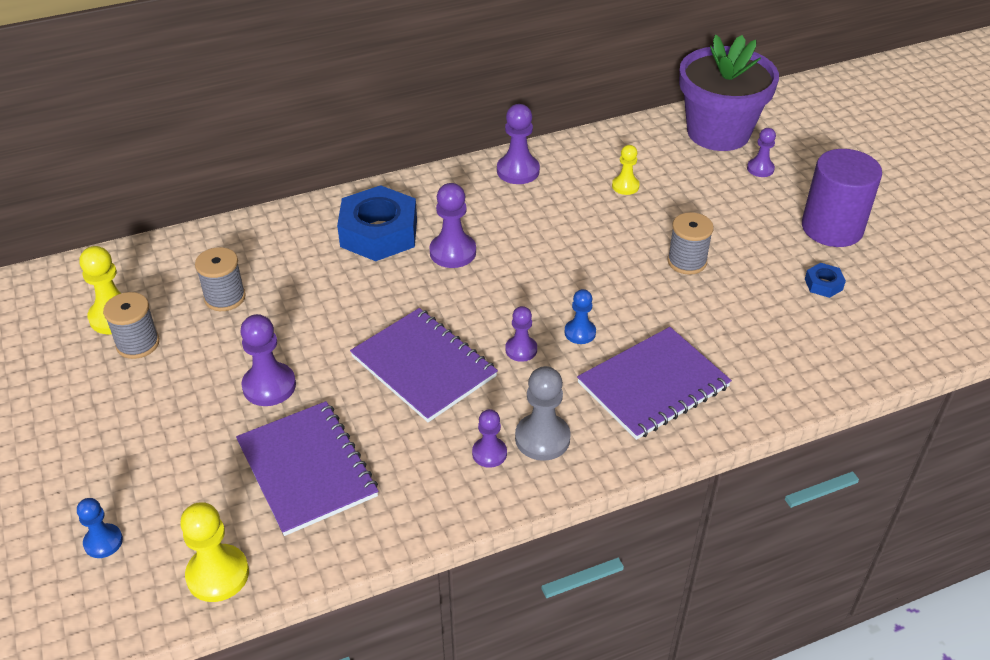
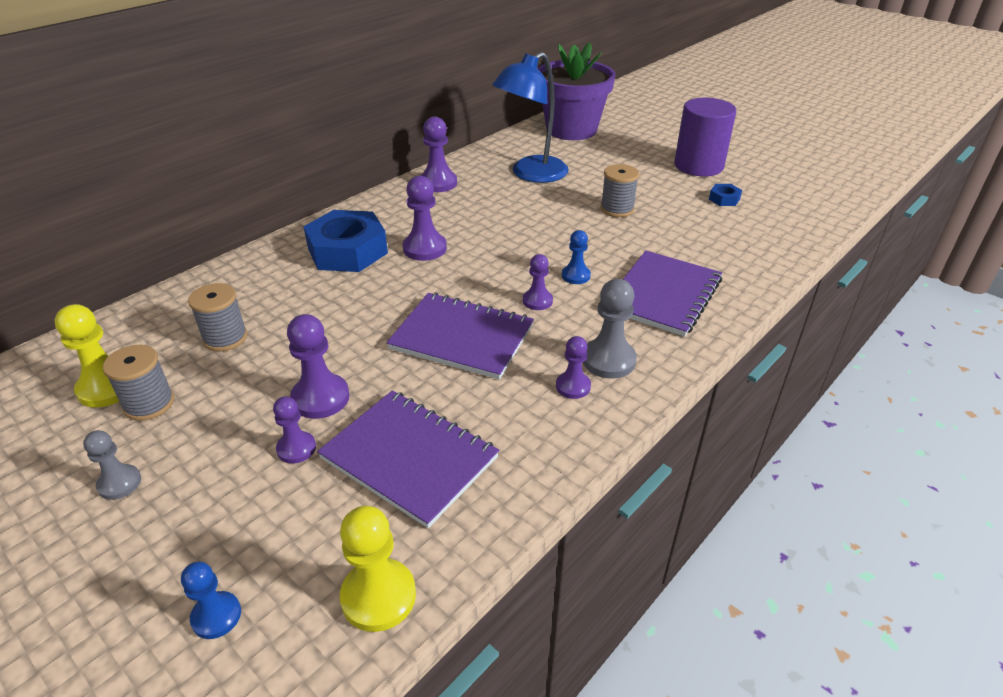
camera: 25 degrees left, 5 degrees down
yellow pawn [612,145,640,195] -> blue lamp [492,52,569,183]
purple pawn [747,128,776,177] -> purple pawn moved to [273,396,316,463]
none -> grey pawn [83,430,141,500]

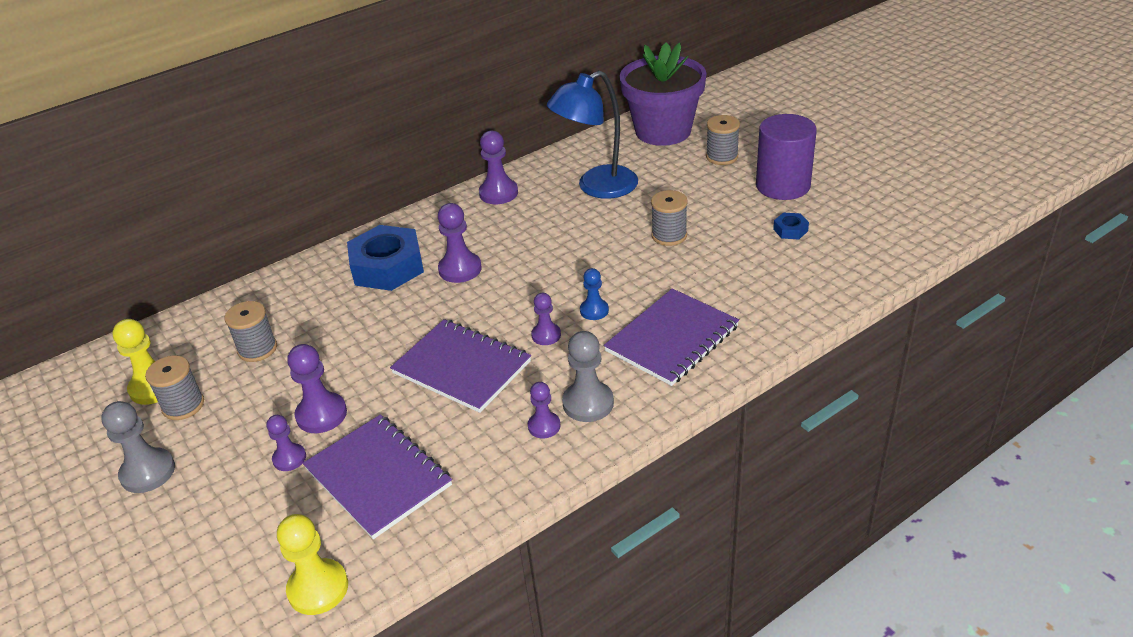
camera: 15 degrees right, 0 degrees up
grey pawn [83,430,141,500] -> grey pawn [101,401,175,493], size x1.60
blue pawn [181,562,241,639] -> none
none -> grey spool [706,115,740,165]

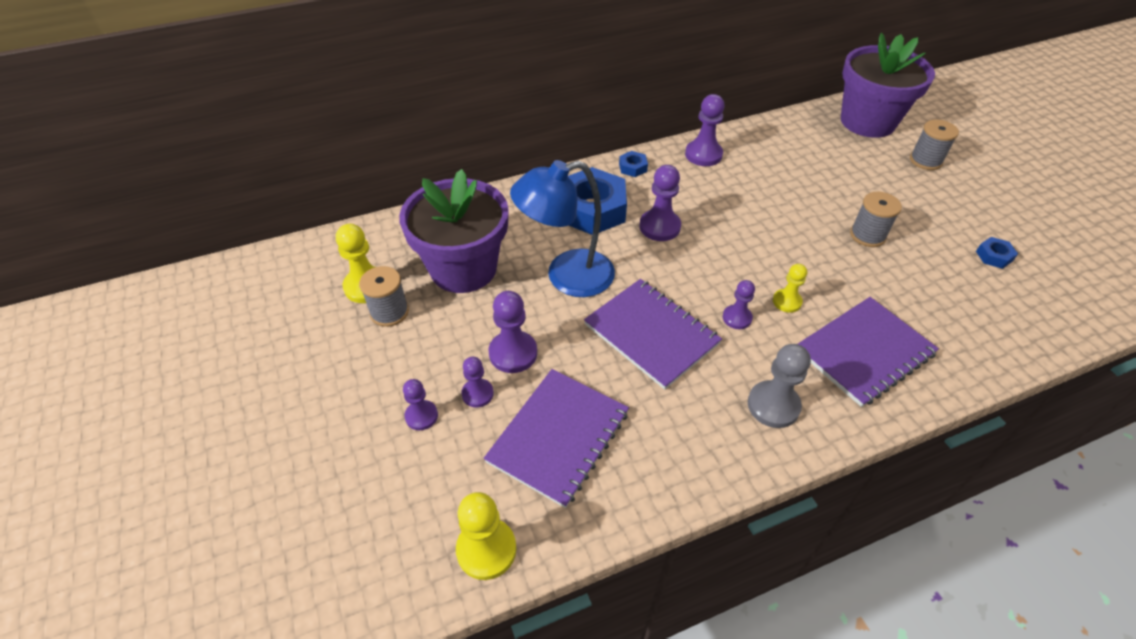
camera: 10 degrees right, 10 degrees up
grey pawn [101,401,175,493] -> none
grey spool [224,301,277,362] -> purple flower pot [399,169,509,293]
purple notebook [303,414,452,539] -> purple notebook turned 60 degrees clockwise [484,369,629,508]
purple pawn [528,382,560,438] -> purple pawn moved to [403,379,438,430]
blue lamp [547,71,638,199] -> blue lamp moved to [510,160,615,297]
blue pawn [580,268,609,320] -> yellow pawn [773,264,807,313]
purple cylinder [756,114,817,200] -> none
none -> blue nut [619,151,648,177]

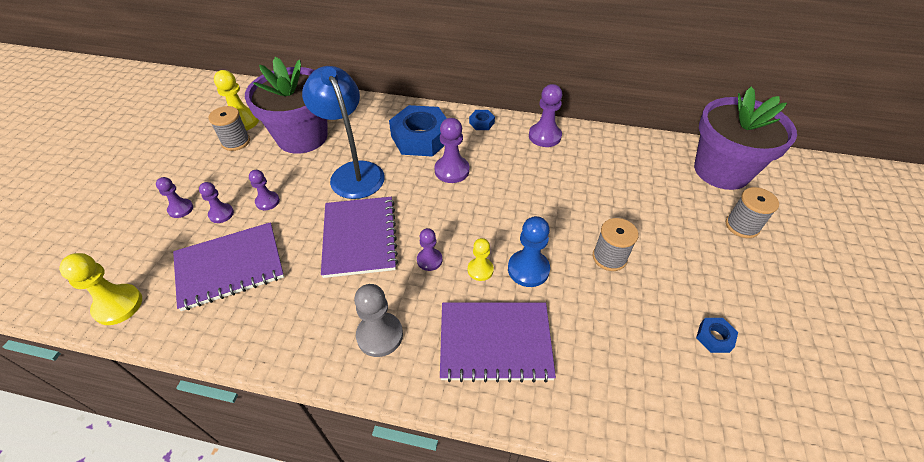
camera: 35 degrees right, 0 degrees up
purple pawn [489,291,537,373] -> purple pawn [249,170,280,210], size x0.62
blue lamp [510,160,615,297] -> blue lamp turned 45 degrees clockwise [302,66,385,199]
none -> blue pawn [508,216,550,287]

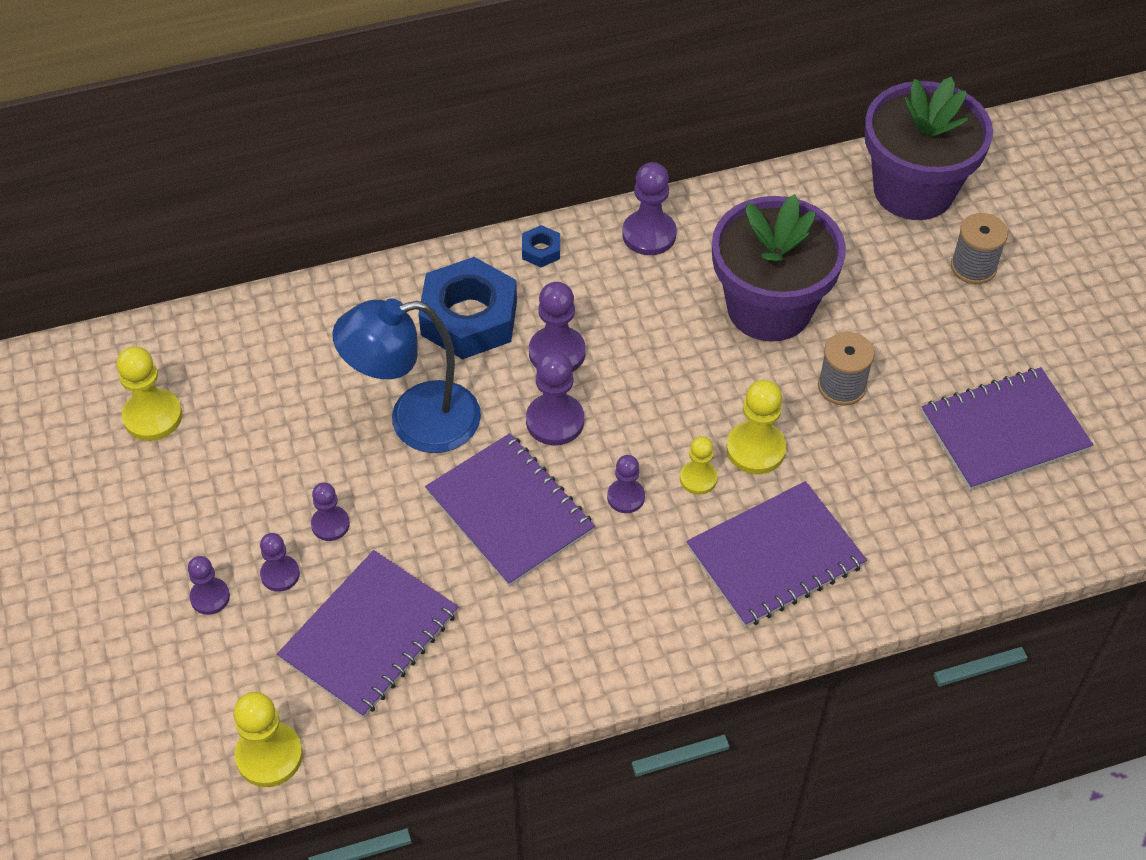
camera: 30 degrees left, 5 degrees up
grey spool [208,106,250,151] -> none
purple flower pot [245,57,328,154] -> purple flower pot moved to [712,194,846,342]
blue lamp [302,66,385,199] -> blue lamp turned 45 degrees counterclockwise [332,298,481,453]
grey pawn [354,284,403,357] -> none
blue pawn [508,216,550,287] -> yellow pawn [726,380,786,474]
blue nut [696,318,738,353] -> purple notebook [921,367,1094,491]
none -> purple pawn [526,351,584,445]

